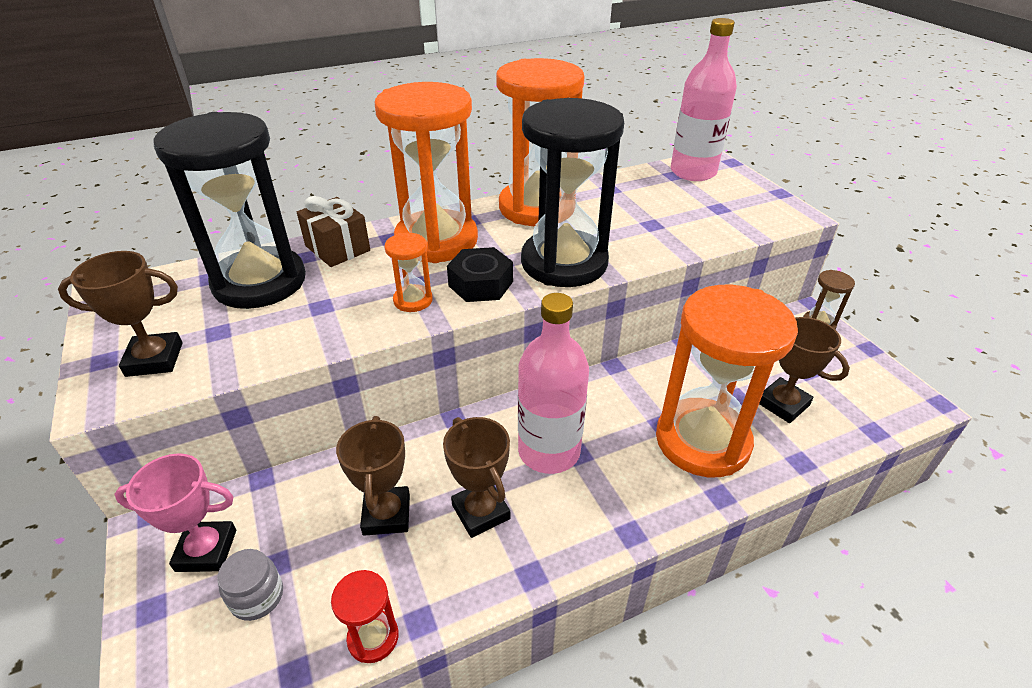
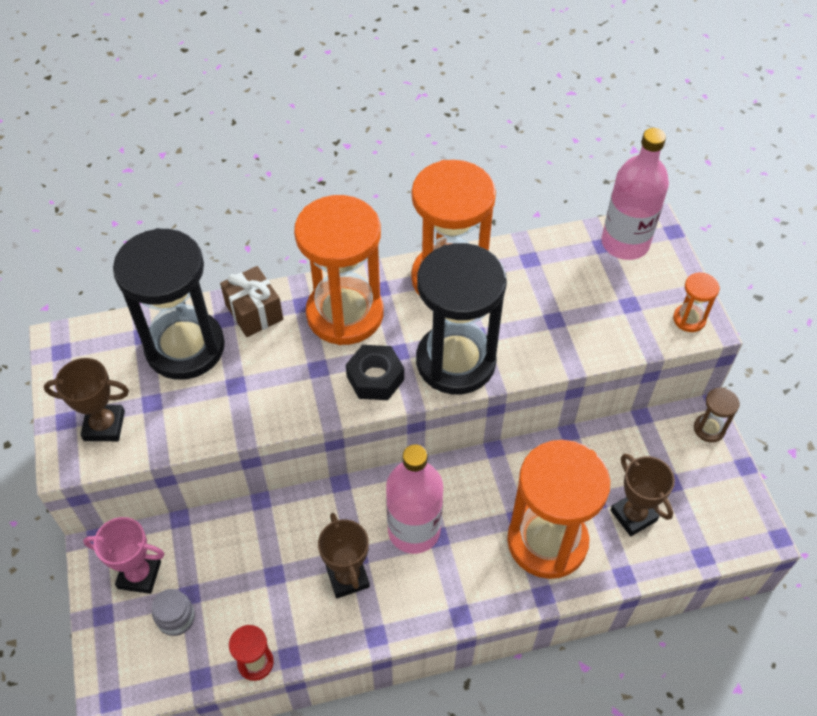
camera: 10 degrees right, 15 degrees up
brown trophy [336,416,410,536] -> none
orange hourglass [384,233,433,312] -> orange hourglass moved to [673,272,720,332]

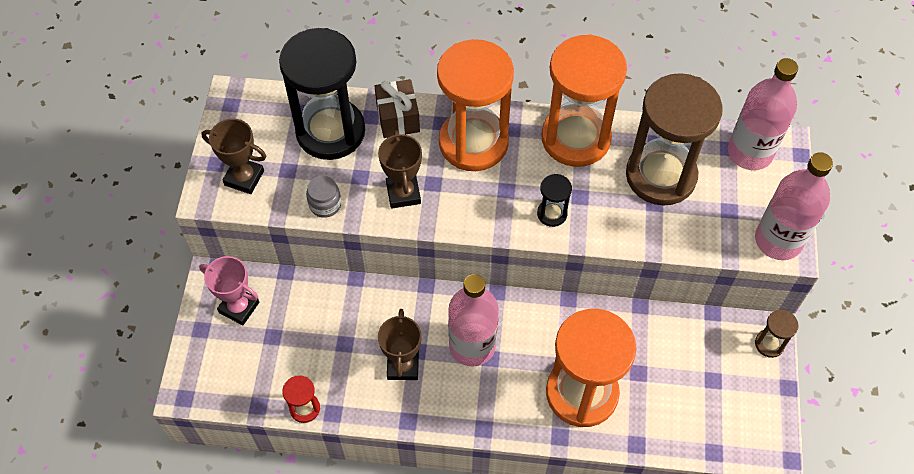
camera: 20 degrees right, 5 degrees up
grey jar [152,589,195,636] -> grey jar moved to [306,176,341,218]
black nut [346,345,404,400] -> none
black hourglass [416,243,507,394] -> black hourglass [537,174,572,227], size x0.42
brown trophy [611,453,675,536] -> brown trophy moved to [378,130,422,209]
orange hourglass [673,272,720,332] -> pink bottle [755,152,833,260]
none -> brown hourglass [626,73,723,206]

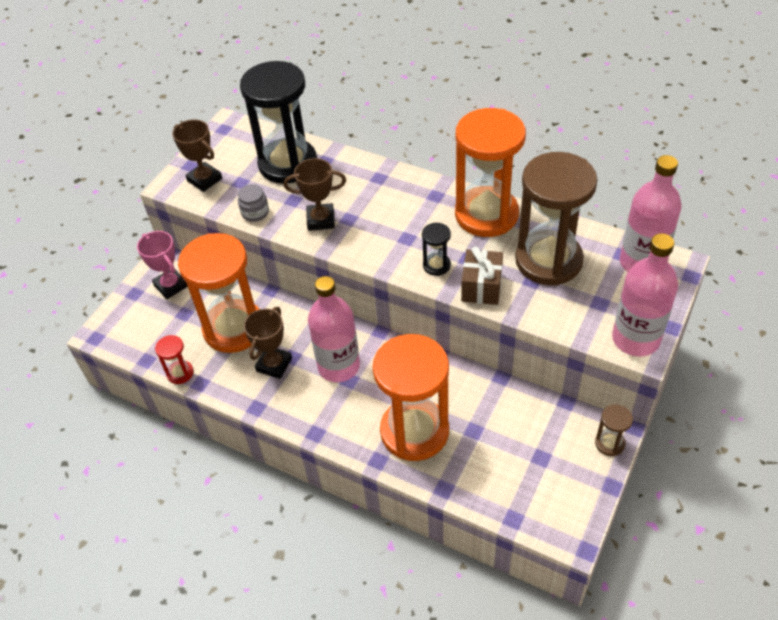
camera: 25 degrees right, 10 degrees down
brown gift [374,79,420,138] -> brown gift moved to [461,246,503,305]
brown trophy [378,130,422,209] -> brown trophy turned 75 degrees clockwise [284,158,346,231]
orange hourglass [437,39,514,171] -> orange hourglass moved to [178,233,259,353]

